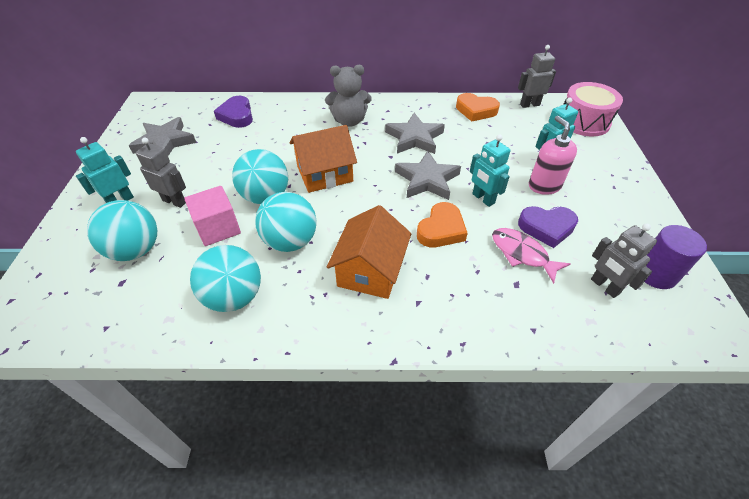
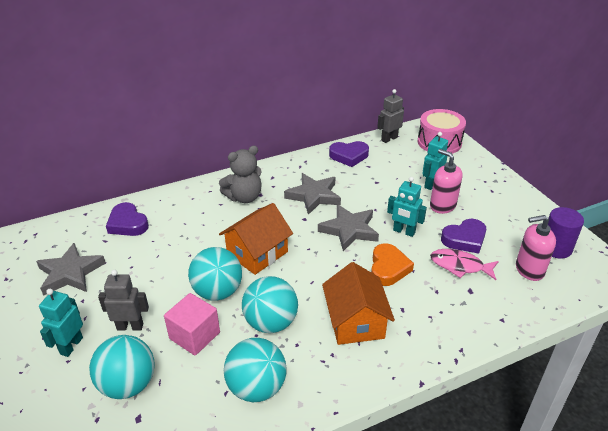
camera: 25 degrees left, 10 degrees down
orange heart [456,93,500,122] -> purple heart [329,141,369,167]
grey robot [591,223,657,298] -> pink soap dispenser [516,215,556,281]

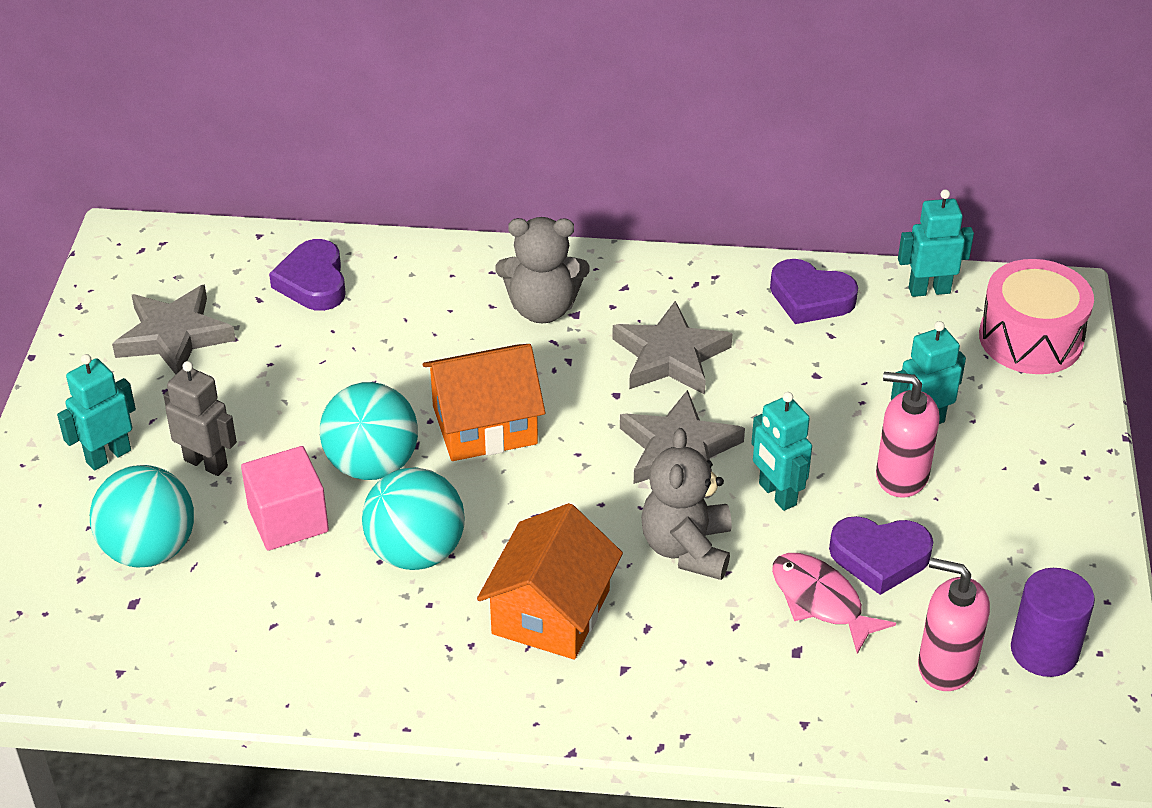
camera: 30 degrees right, 5 degrees up
turquoise ball [224,338,287,402] -> none
orange heart [371,243,414,286] -> grey teddy bear [641,428,732,580]
grey robot [377,89,404,143] -> turquoise robot [898,189,974,297]
pink soap dispenser [430,149,463,214] -> pink soap dispenser turned 60 degrees counterclockwise [876,372,940,498]

